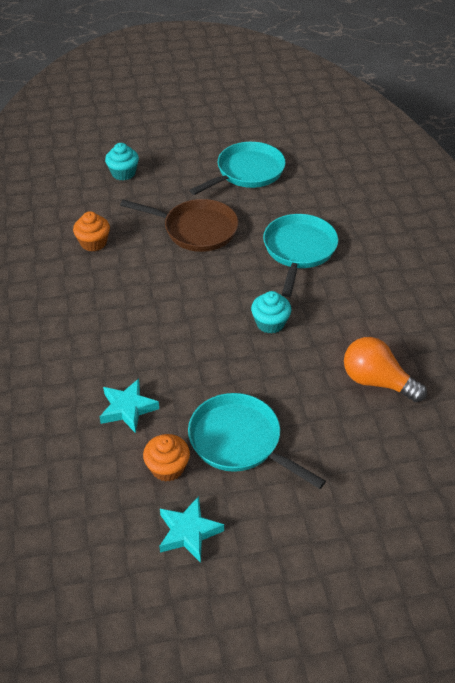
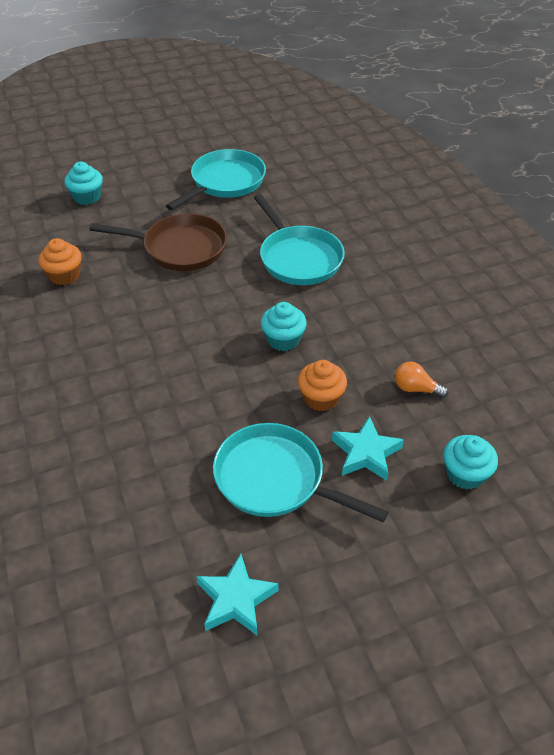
camera: 10 degrees left, 0 degrees up
turquoise star [99,379,159,433] -> turquoise star moved to [332,416,404,481]
orange cupcake [143,434,190,482] -> orange cupcake moved to [298,360,347,411]
turquoise pan [263,214,338,297] -> turquoise pan turned 150 degrees clockwise [254,194,345,285]
orange light bulb [344,337,427,402] -> orange light bulb [395,361,449,398], size x0.55
none -> turquoise cupcake [443,435,498,490]

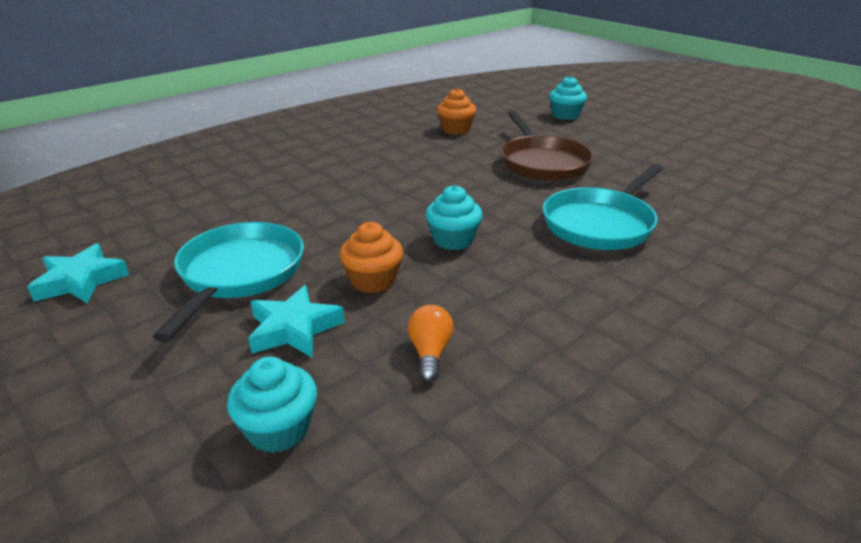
camera: 70 degrees right, 15 degrees down
turquoise pan [166,149,266,210] -> none

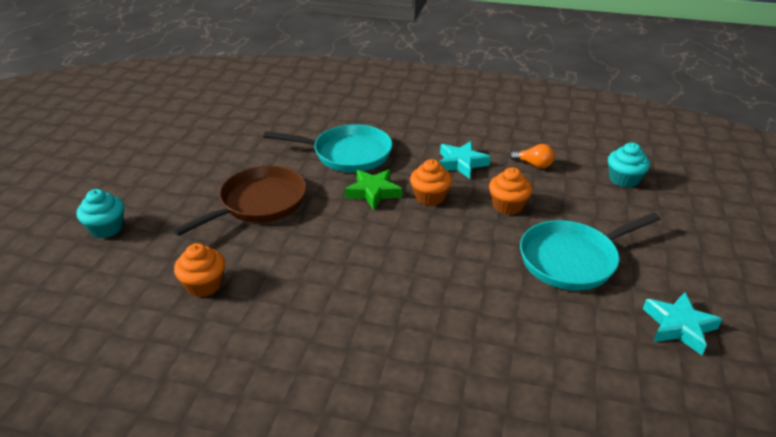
camera: 125 degrees left, 5 degrees up
turquoise star [248,285,345,357] -> turquoise star moved to [439,141,491,179]
orange light bulb [408,305,454,382] -> orange light bulb turned 120 degrees counterclockwise [510,144,555,168]
turquoise cupcake [426,185,483,250] -> orange cupcake [410,159,452,206]
none -> green star [345,169,402,210]

